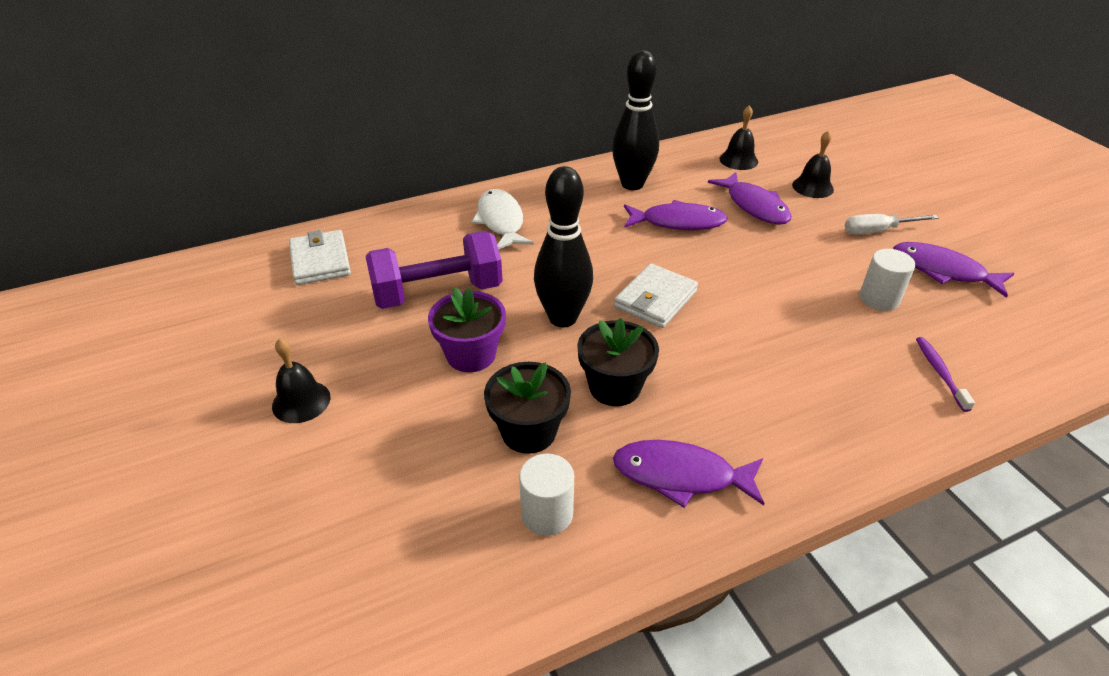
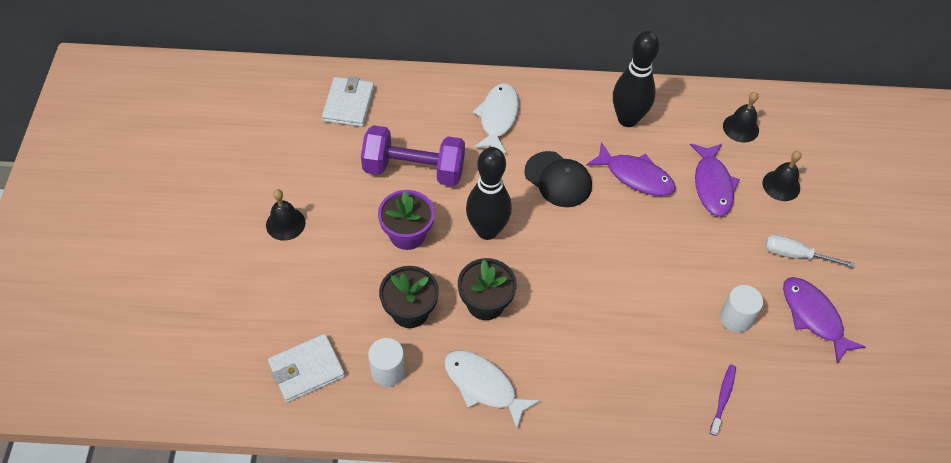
camera: 25 degrees right, 15 degrees up
purple fish [613,440,765,508] -> white fish [444,350,540,429]
white wallet [614,263,698,328] -> white wallet moved to [268,334,345,403]
none -> black cap [524,151,592,207]

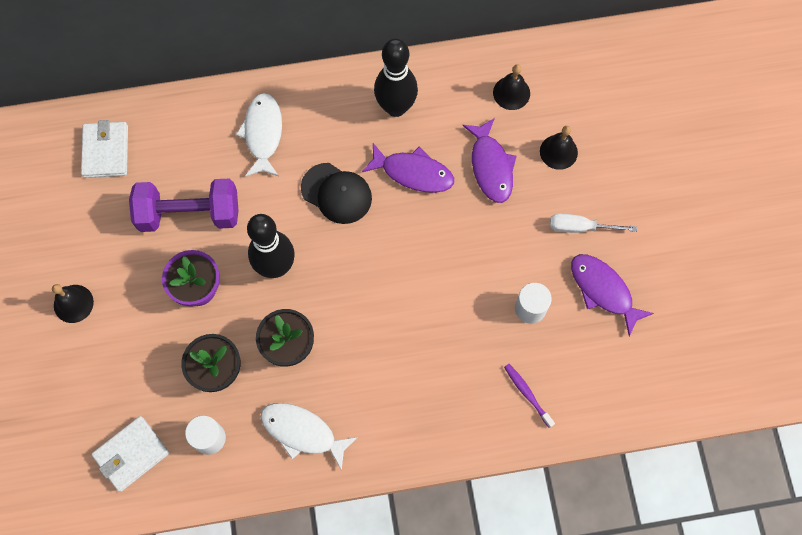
camera: 10 degrees left, 15 degrees up
purple toothbrush [710,364,736,436] -> purple toothbrush turned 45 degrees counterclockwise [504,364,555,428]

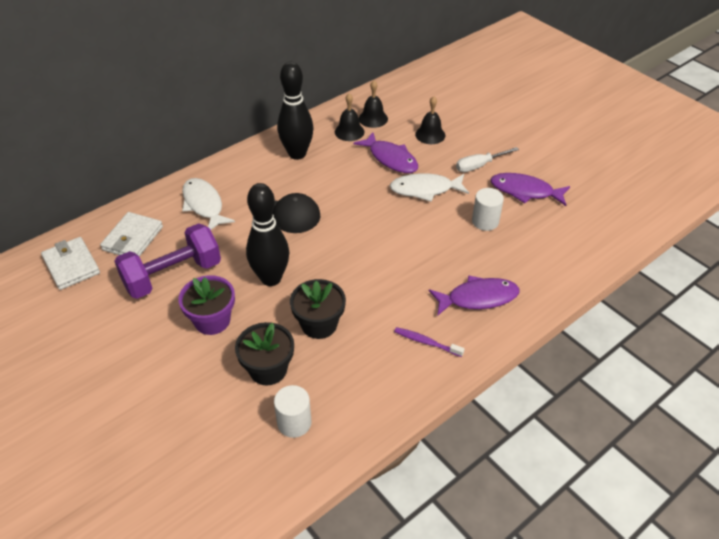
camera: 30 degrees left, 25 degrees down
black bell [52,284,94,323] -> black bell moved to [335,93,365,141]
white wallet [91,416,169,492] -> white wallet moved to [100,212,163,257]
white fish [260,403,358,471] -> white fish moved to [389,173,469,202]
purple fish [362,143,454,193] -> purple fish moved to [429,275,520,316]
purple toothbrush [504,364,555,428] -> purple toothbrush moved to [394,327,465,357]

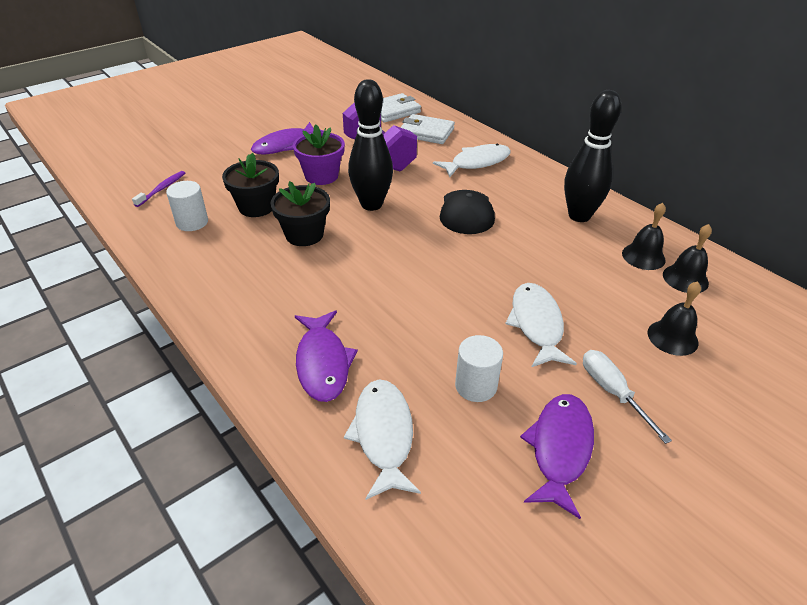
camera: 90 degrees right, 5 degrees down
purple fish [354,132,418,173] -> purple fish moved to [251,122,326,154]
purple toothbrush [394,327,465,357] -> purple toothbrush moved to [132,171,185,207]
none -> white fish [344,380,421,500]

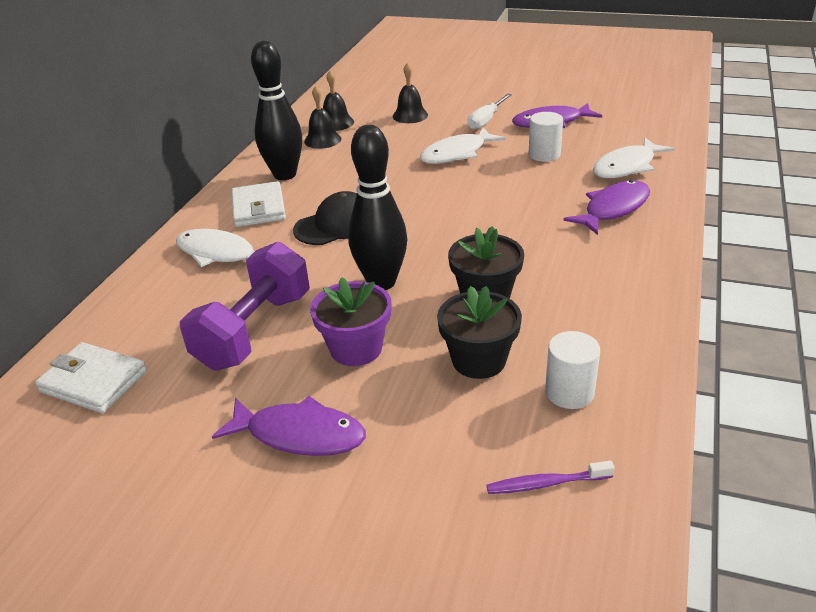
camera: 120 degrees left, 5 degrees down
white wallet [400,114,455,144] -> white wallet moved to [231,181,286,227]

